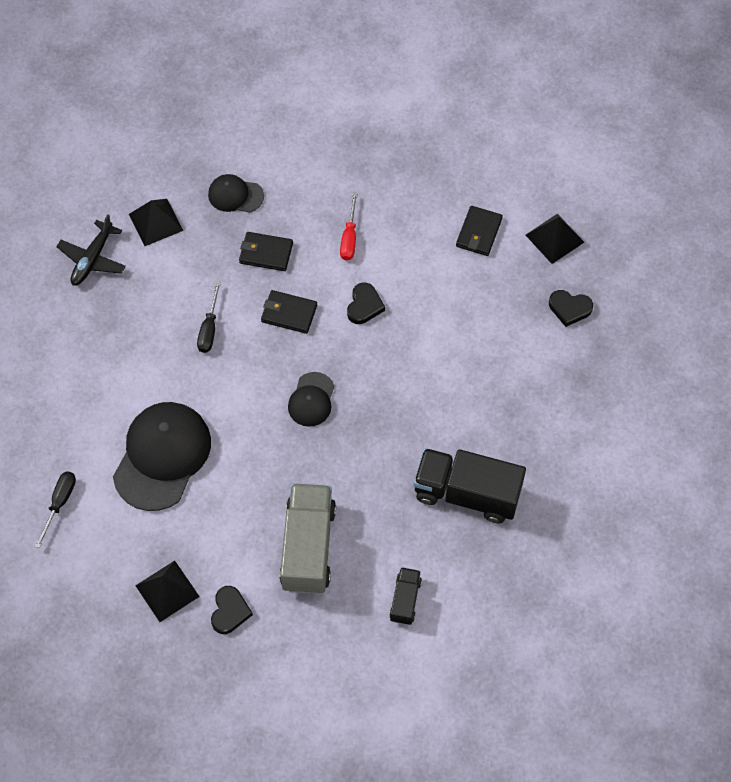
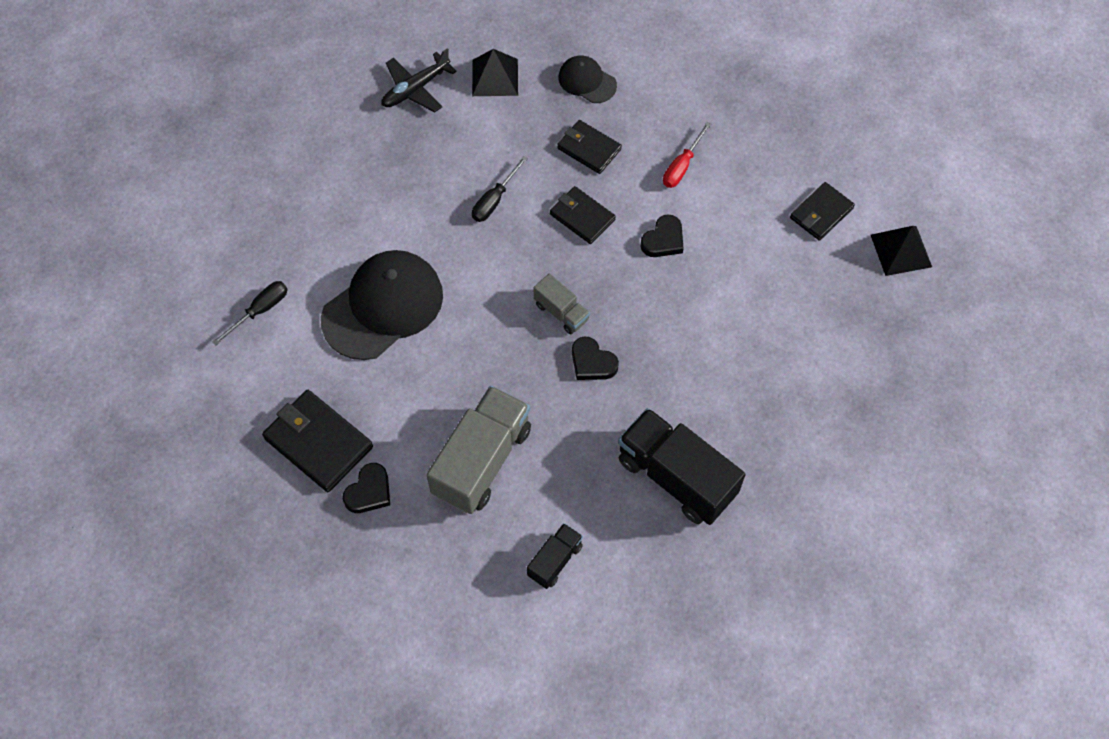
camera: 25 degrees right, 0 degrees up
black pyramid [135,561,200,622] -> black wallet [262,390,373,492]
black cap [288,372,334,427] -> grey truck [534,274,590,334]
black heart [549,290,593,327] -> black heart moved to [572,337,619,380]

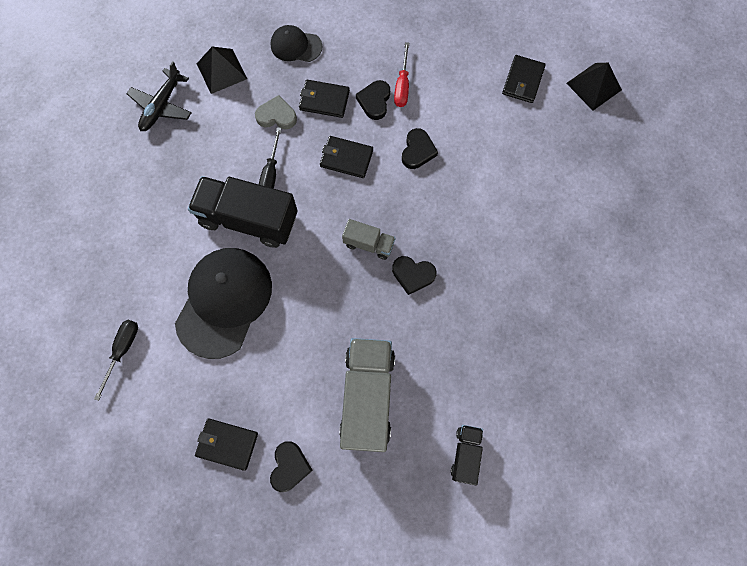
camera: 25 degrees left, 10 degrees up
black wallet [262,390,373,492] -> black wallet [195,418,258,471], size x0.65
black truck [618,408,745,525] -> black truck moved to [188,176,298,248]
none -> grey heart [255,95,297,129]
none -> black heart [356,80,390,120]

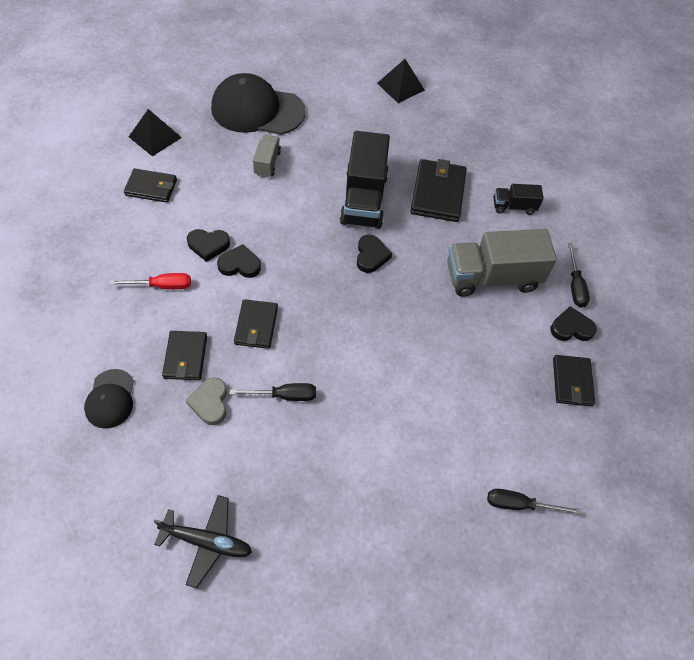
camera: 105 degrees left, 15 degrees down
black cap [175,248,272,359] -> black cap moved to [211,73,305,135]
black truck [188,176,298,248] -> black truck moved to [340,131,390,229]
black pyramid [197,46,247,94] -> black pyramid moved to [377,59,425,103]
grey truck [342,219,395,260] -> grey truck moved to [253,135,281,177]
black heart [356,80,390,120] -> black heart moved to [187,229,230,262]
none -> black wallet [410,159,467,222]
none -> black screwdriver [568,243,590,308]

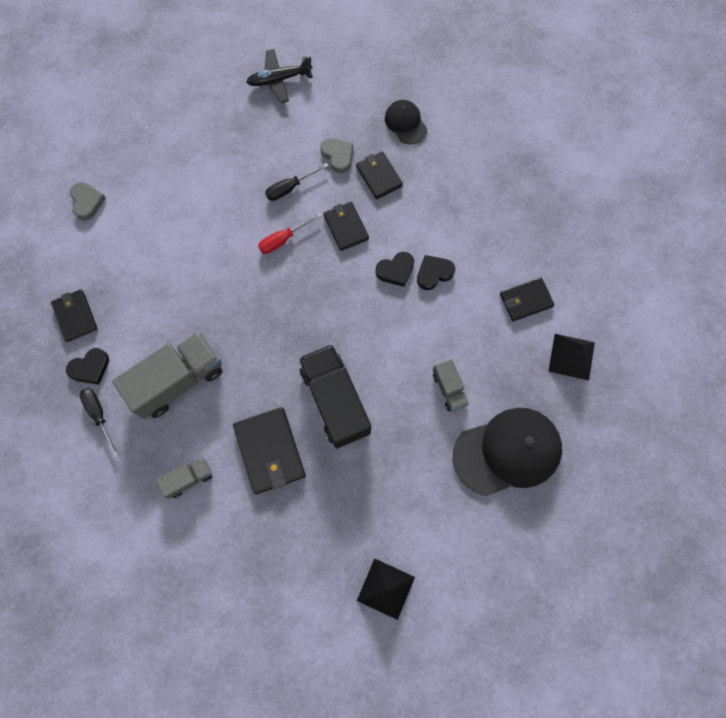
camera: 155 degrees right, 15 degrees up
red screwdriver [109,273,191,289] -> red screwdriver moved to [258,212,322,254]
black heart [357,235,392,273] -> none
black screwdriver [487,489,580,514] -> grey heart [70,182,106,220]
black truck [494,184,543,215] -> grey truck [156,457,212,499]

